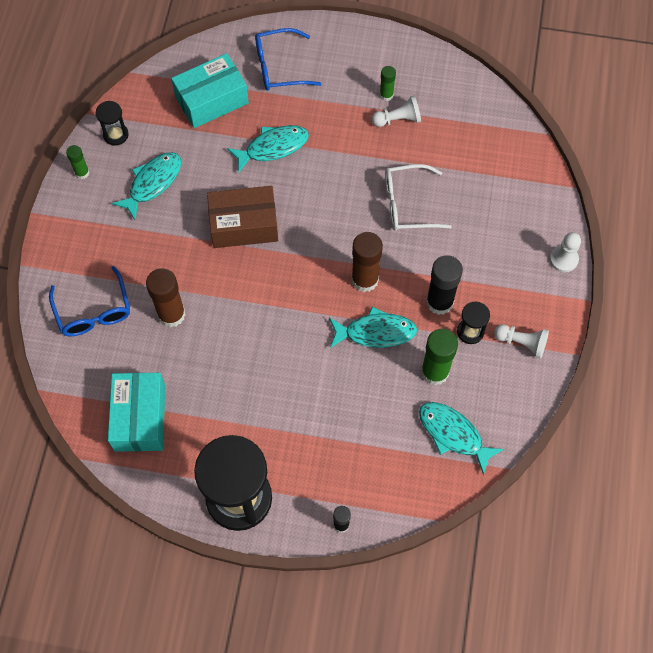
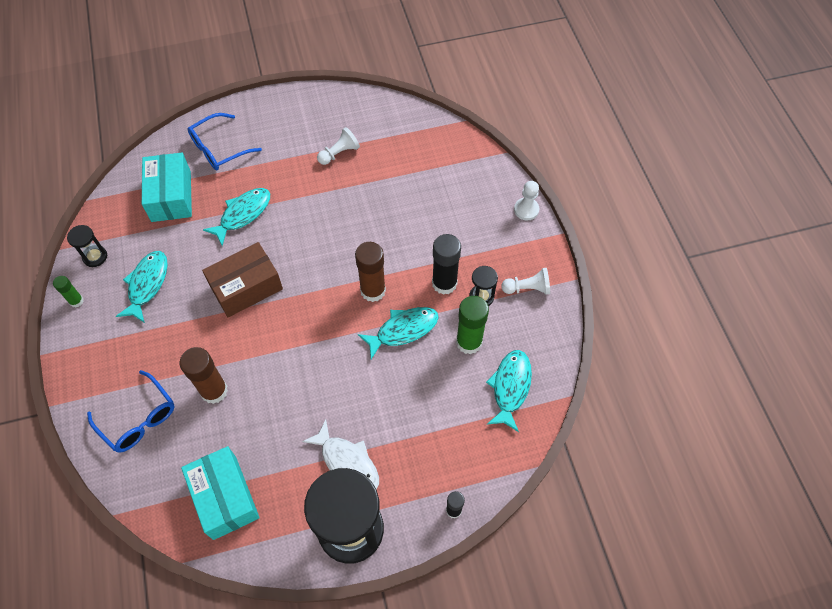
camera: 25 degrees left, 5 degrees down
turquoise box [171,53,249,128] -> turquoise box turned 45 degrees counterclockwise [142,153,192,222]
green glue stick [380,66,396,101] -> none
white glasses [385,164,452,231] -> none
turquoise fish [419,402,504,475] -> turquoise fish turned 90 degrees clockwise [486,350,532,432]
none -> white fish [302,419,379,490]

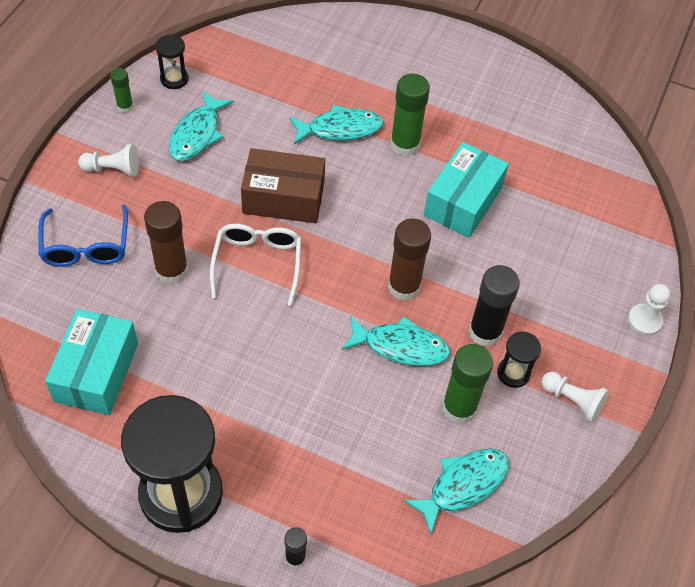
camera: 35 degrees right, 5 degrees down
turquoise fish [116,251,168,323] -> turquoise fish turned 150 degrees clockwise [169,91,234,161]
turquoise box [142,153,192,222] -> turquoise box moved to [424,142,509,238]
blue glasses [187,113,262,170] -> none
white fish [302,419,379,490] -> none
white pawn [317,127,360,165] -> white pawn moved to [78,144,139,177]
none -> white glasses [210,224,301,306]
none -> green glue stick [390,74,430,156]

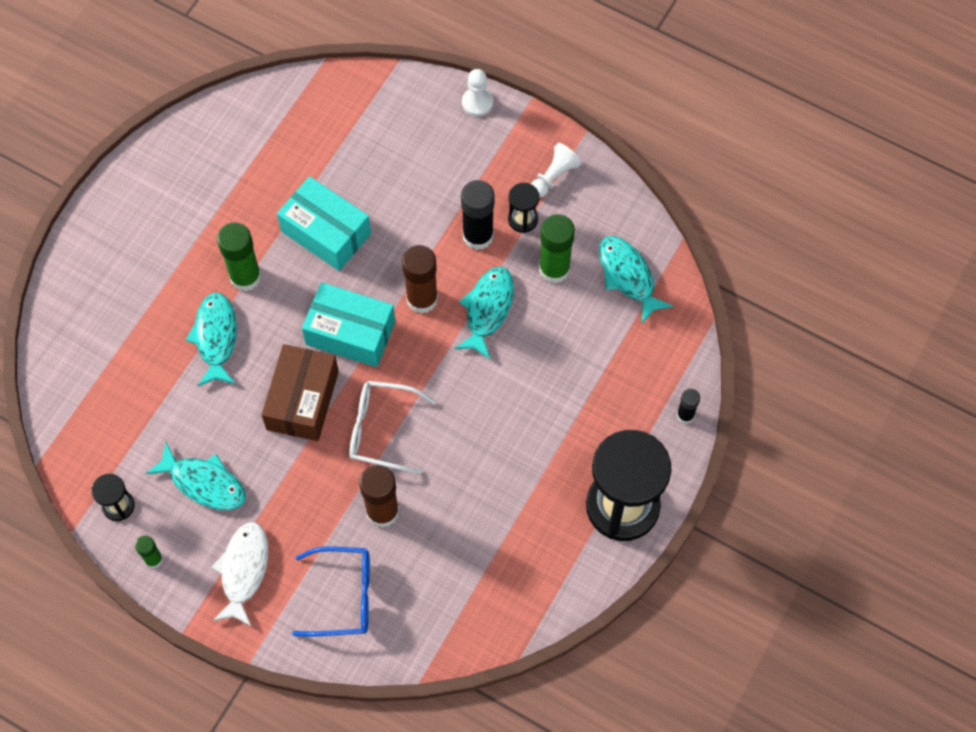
camera: 80 degrees left, 10 degrees up
turquoise box [45,309,138,415] -> turquoise box moved to [302,282,395,367]
white pawn [78,144,139,177] -> white fish [212,522,269,627]

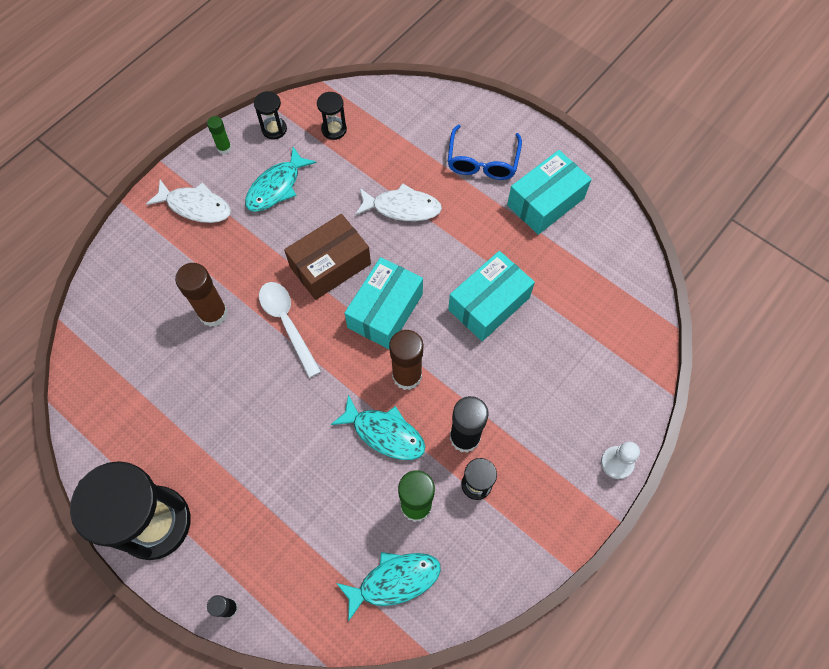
camera: 100 degrees right, 0 degrees up
turquoise fish [186,292,237,386] -> white fish [355,183,442,221]
green glue stick [217,222,261,291] -> none
brown box [261,344,339,441] -> brown box turned 60 degrees counterclockwise [284,214,371,300]
blue glasses [292,546,370,637] -> blue glasses moved to [447,125,522,180]
white glasses [349,381,436,474] -> white spoon [259,282,321,378]
white pawn [531,143,582,198] -> none
none -> black hourglass [317,92,347,140]
none -> turquoise box [507,150,592,235]

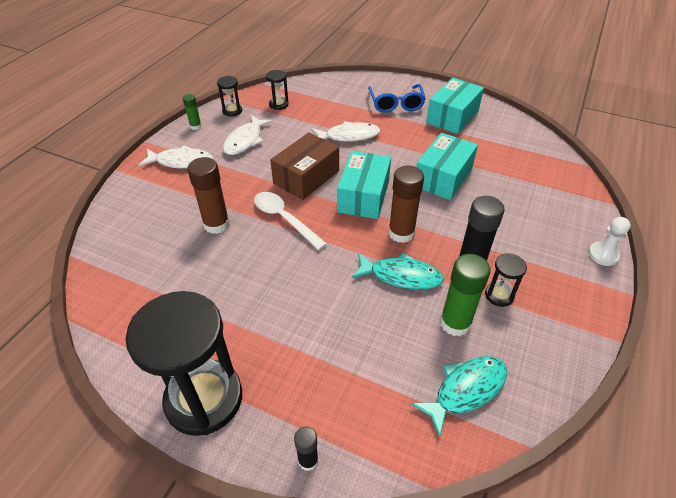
camera: 15 degrees left, 20 degrees down
turquoise fish [245,147,316,212] -> white fish [223,115,273,155]

